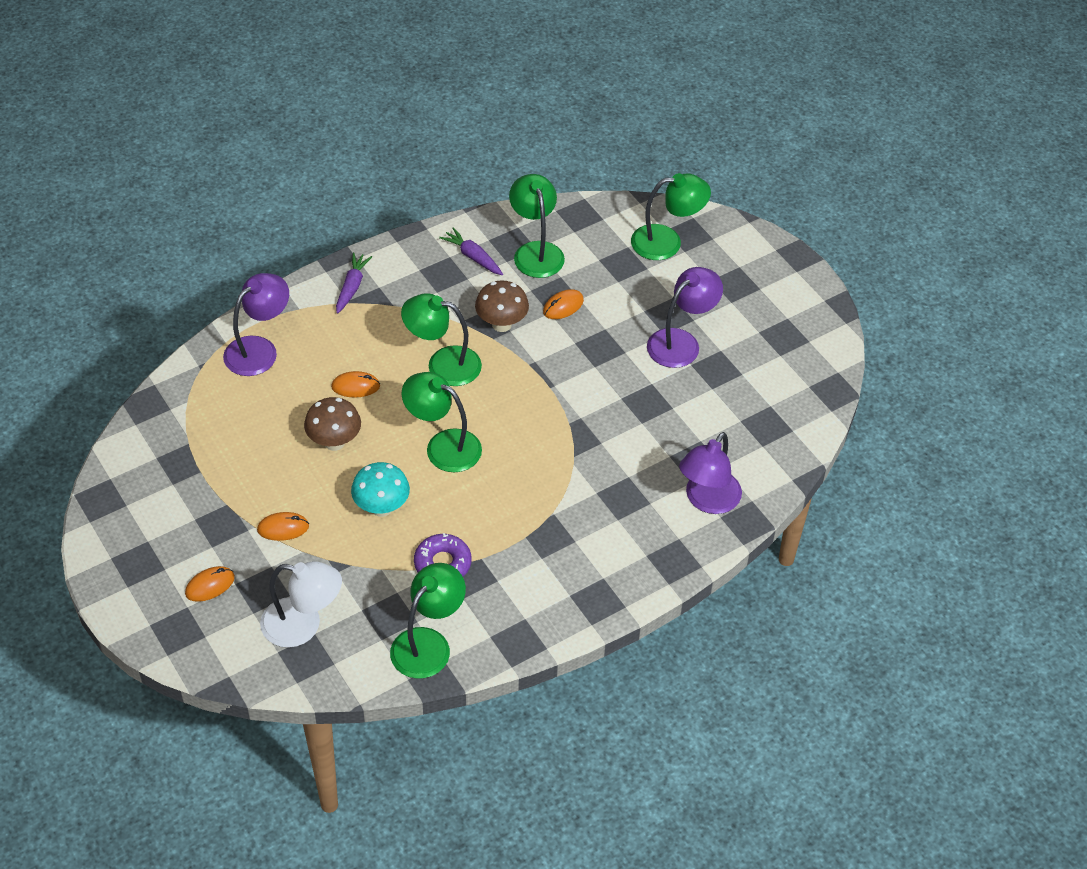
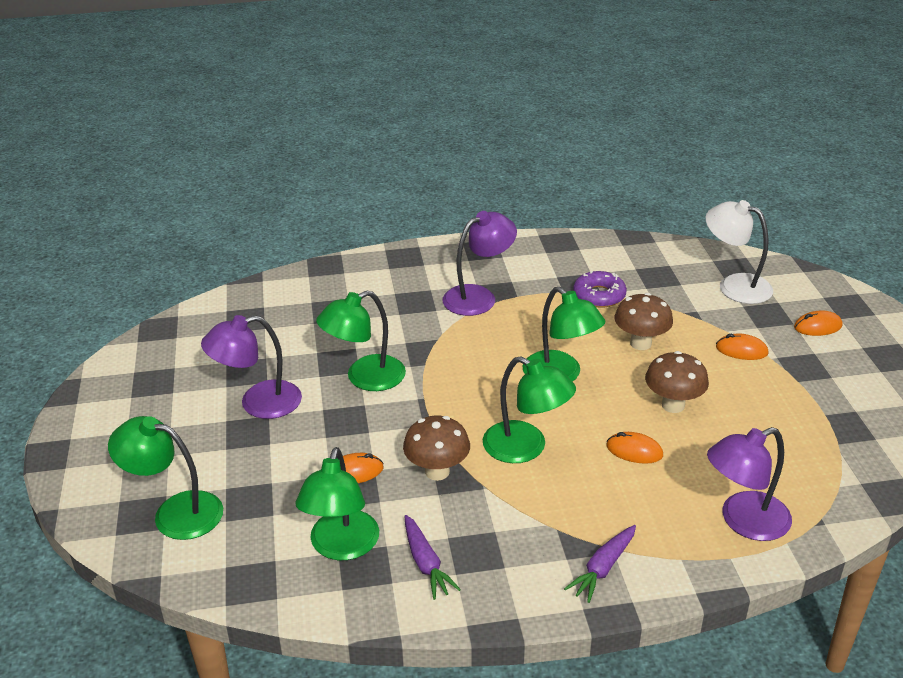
camera: 155 degrees left, 15 degrees down
turquoise mushroom [351,462,410,517] -> brown mushroom [614,293,673,350]
green lamp [390,563,466,679] -> green lamp moved to [316,291,406,391]
purple lamp [679,432,742,514] -> purple lamp moved to [443,211,517,316]

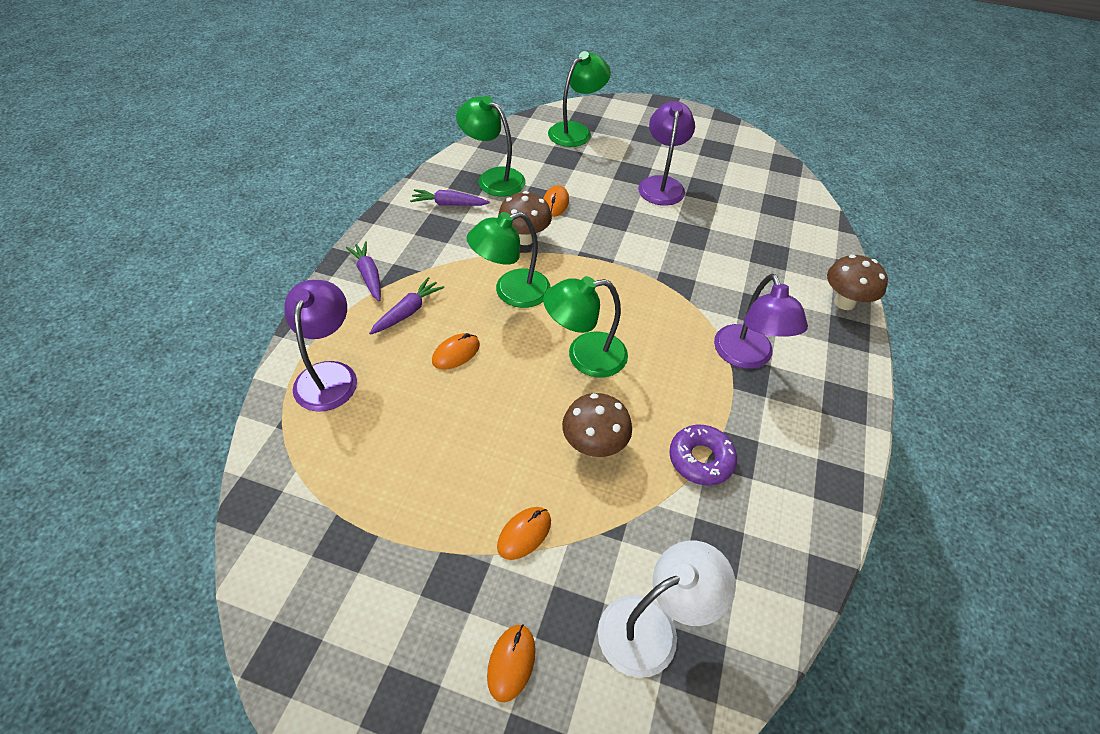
camera: 115 degrees right, 15 degrees up
green lamp [316,291,406,391] -> none
brown mushroom [645,351,709,413] -> brown mushroom moved to [827,255,888,310]
none -> purple carrot [369,277,444,335]

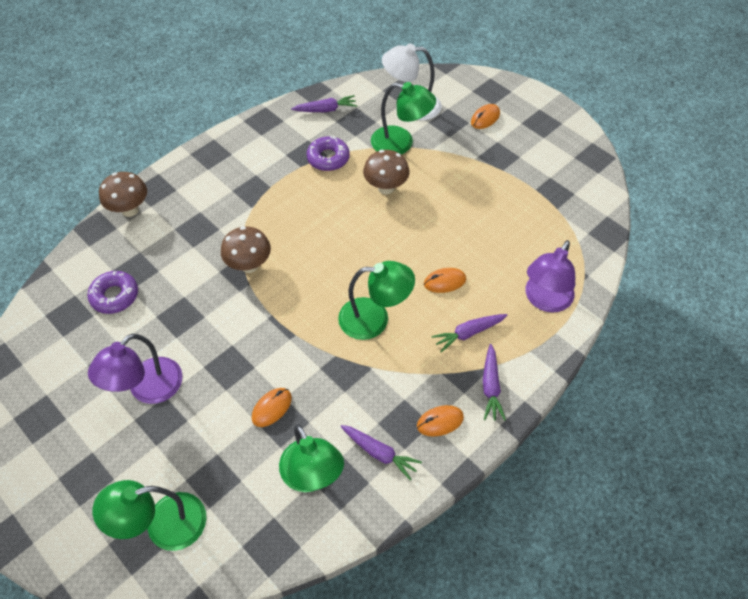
camera: 150 degrees left, 5 degrees up
orange mouse [497,507,551,560] -> orange mouse moved to [417,405,464,437]
brown mushroom [498,191,552,245] -> brown mushroom moved to [221,226,271,273]
green lamp [543,276,628,378] -> green lamp moved to [371,82,436,155]
purple lamp [714,274,808,369] -> none
none -> purple donut [87,271,138,314]
none -> purple carrot [291,95,357,112]

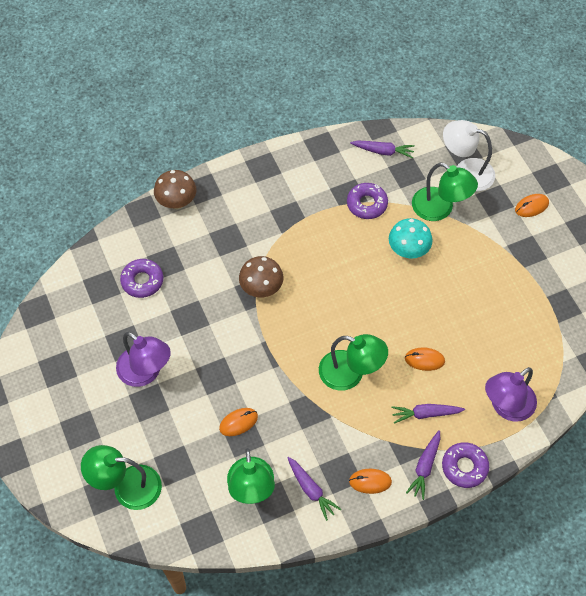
camera: 20 degrees right, 5 degrees up
purple lamp [88,334,183,404] -> purple lamp turned 105 degrees counterclockwise [116,332,171,387]
brown mushroom [363,150,410,195] -> turquoise mushroom [389,218,432,259]
none -> purple donut [442,442,489,488]

